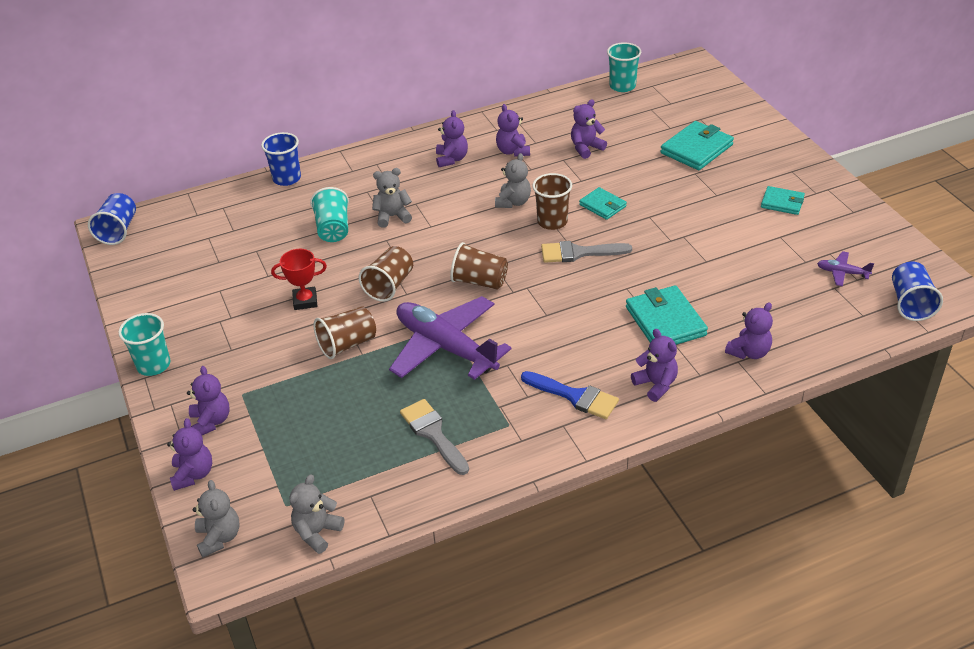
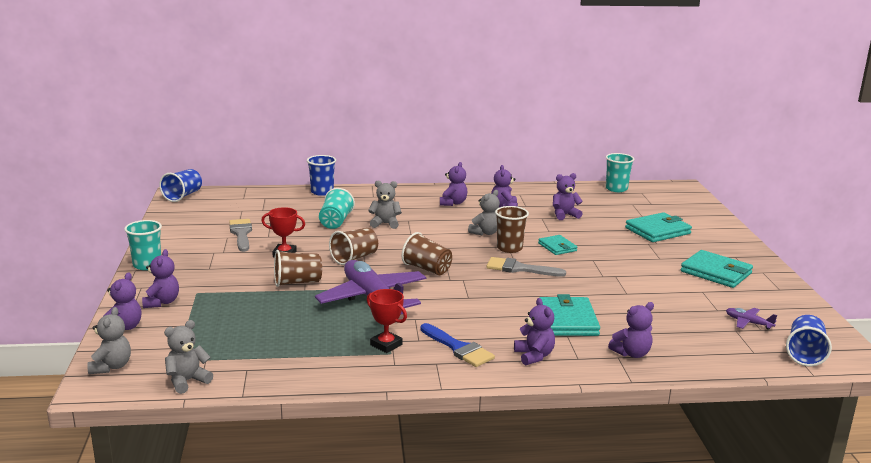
camera: 15 degrees right, 20 degrees down
grey brush [400,399,469,475] -> grey brush moved to [229,219,252,252]
turquoise wallet [761,186,805,215] -> turquoise wallet [681,250,753,288], size x1.67
none -> red trophy [367,289,407,353]

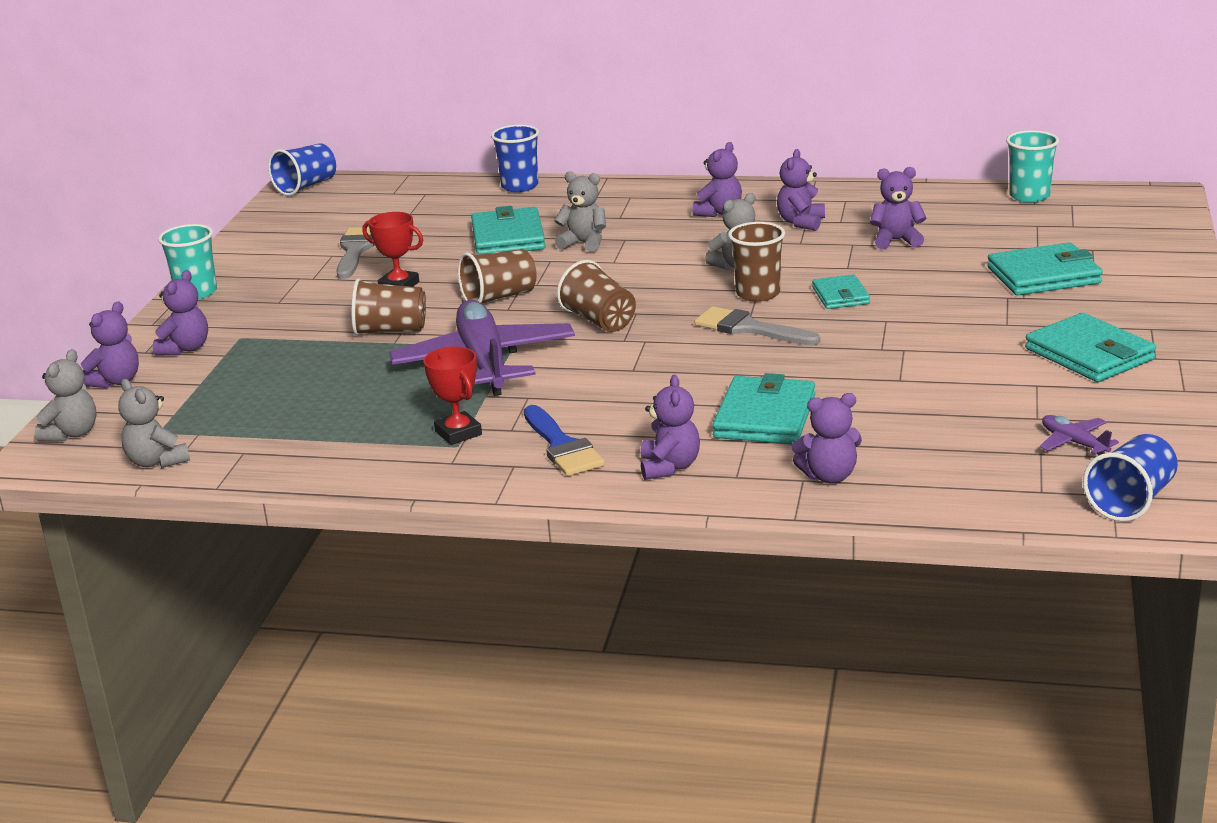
camera: 20 degrees right, 5 degrees up
grey teddy bear [164,320,213,394] -> grey teddy bear turned 105 degrees counterclockwise [118,379,190,468]
turquoise cup [319,188,355,229] -> turquoise wallet [471,206,545,254]

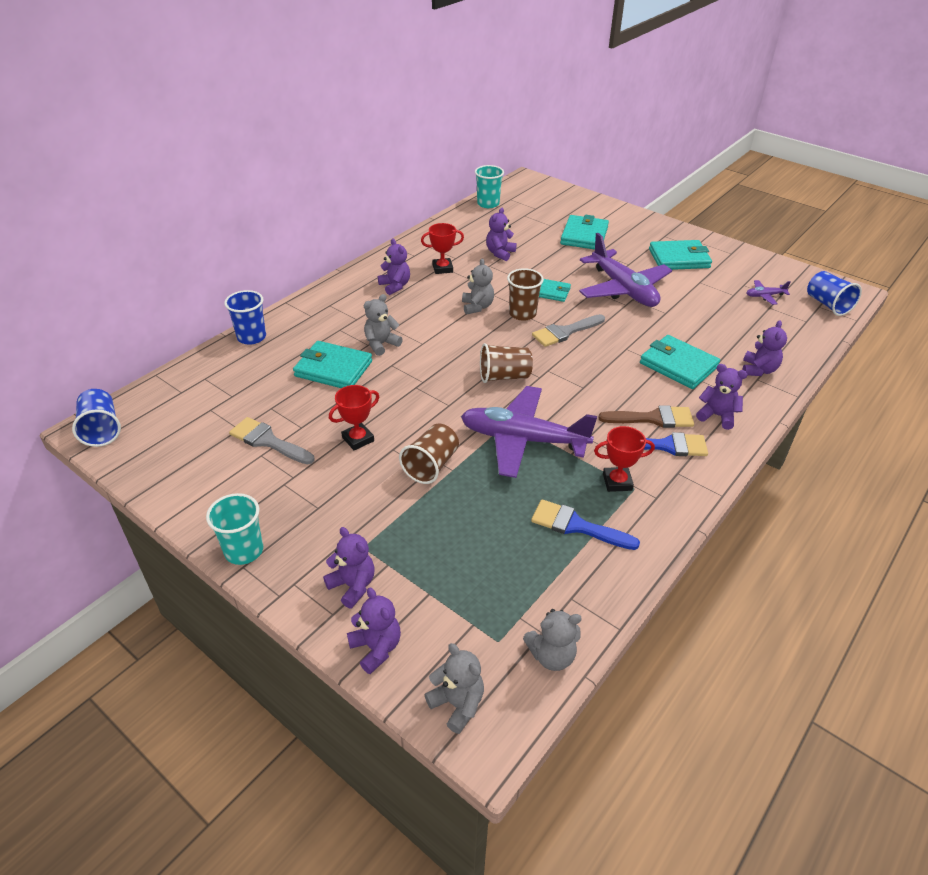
camera: 65 degrees left, 15 degrees up
brown cup [458,249,537,304] -> none
purple teddy bear [777,149,825,230] -> red trophy [421,223,464,274]
none -> blue brush [531,500,640,550]
none -> purple plane [579,233,672,307]
none -> brown brush [598,405,694,428]

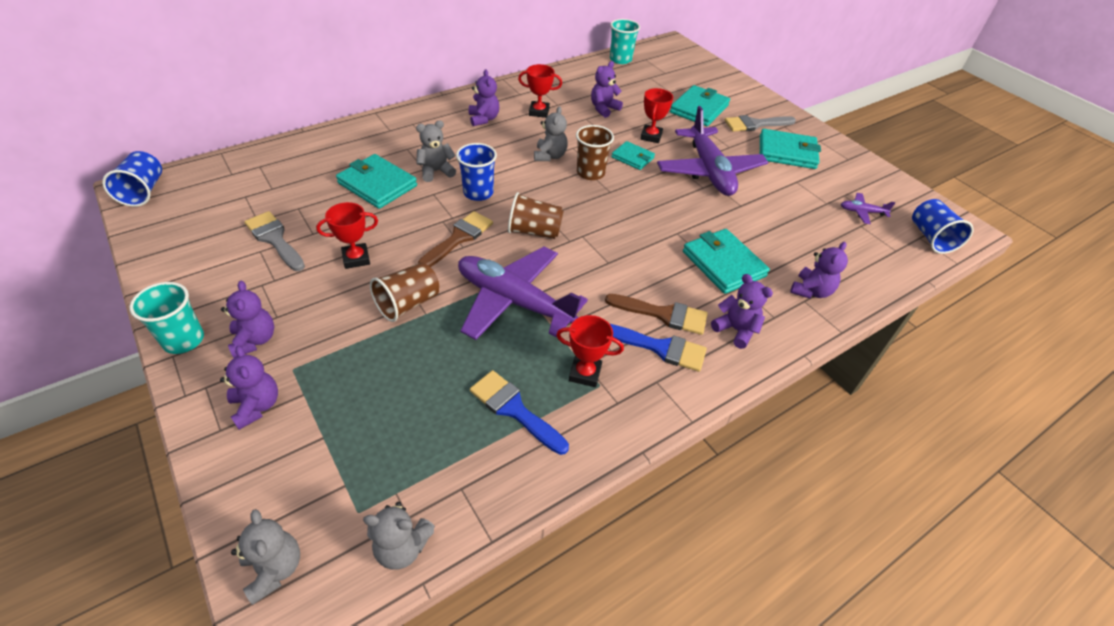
camera: 15 degrees right, 5 degrees up
blue cup [224,290,266,345] -> blue cup moved to [456,143,497,201]
purple teddy bear [347,587,401,674] -> purple teddy bear moved to [221,281,274,358]
grey brush [532,314,605,347] -> grey brush moved to [725,115,796,132]
none -> brown brush [418,211,493,267]
none -> red trophy [640,88,673,143]

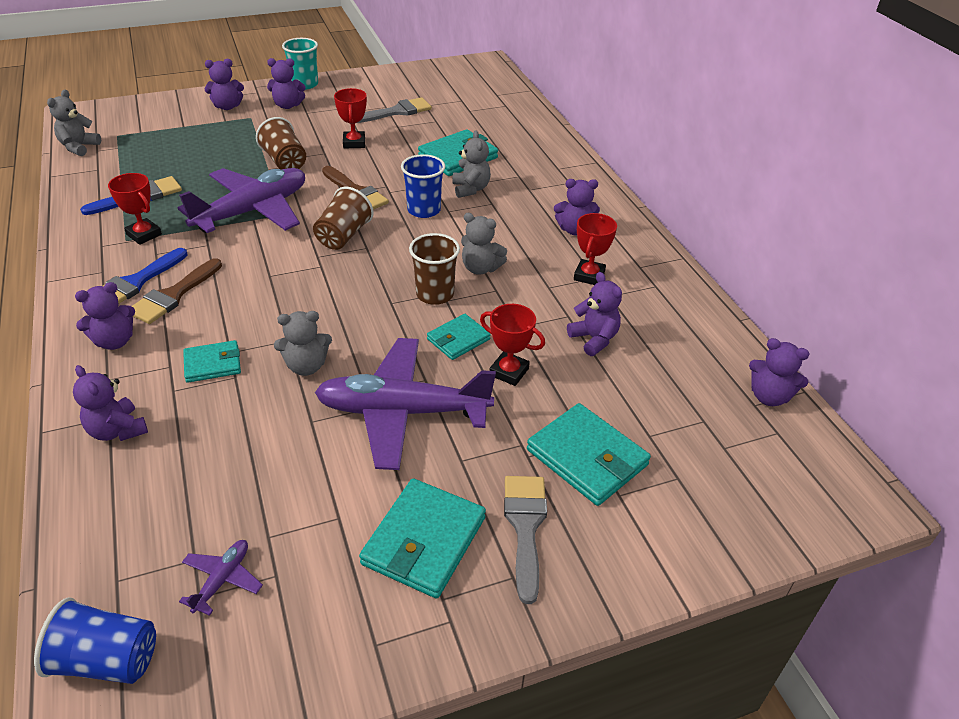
camera: 105 degrees right, 5 degrees down
blue cup [102,151,162,207] -> none
grey teddy bear [231,509,300,605] -> grey teddy bear moved to [274,311,332,376]
red trophy [556,315,624,387] -> red trophy turned 75 degrees counterclockwise [108,173,162,245]
turquoise cup [610,19,640,64] -> purple teddy bear [749,338,809,406]
turquoise wallet [683,229,770,294] -> turquoise wallet [183,340,241,383], size x0.60

